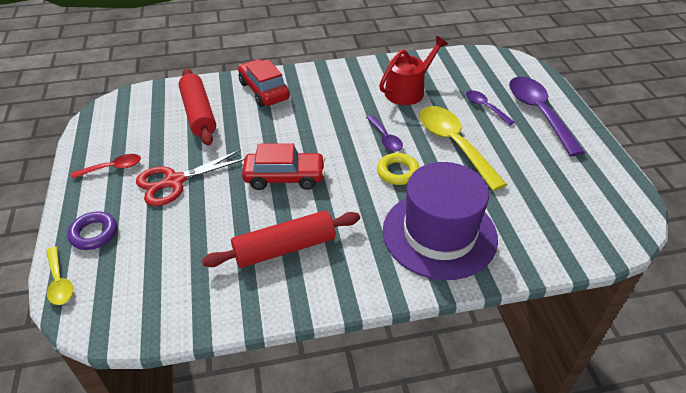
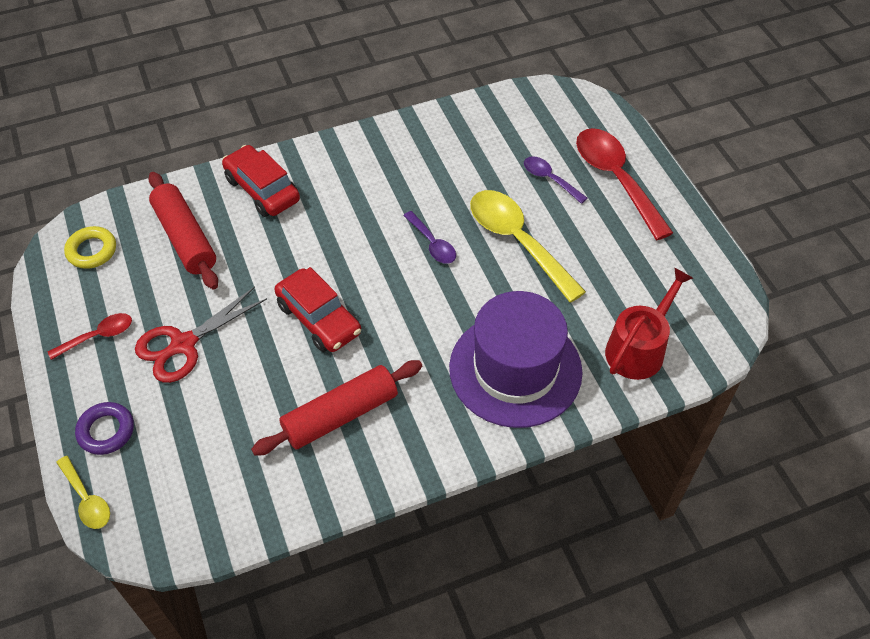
camera: 10 degrees left, 10 degrees up
red car [242,143,325,190] -> red car turned 60 degrees clockwise [275,267,361,352]
yellow ring [377,153,419,185] -> yellow ring moved to [64,226,116,269]
red watering can [379,36,448,105] -> red watering can moved to [605,267,693,380]
purple spoon [509,77,585,156] -> red spoon [576,128,673,240]

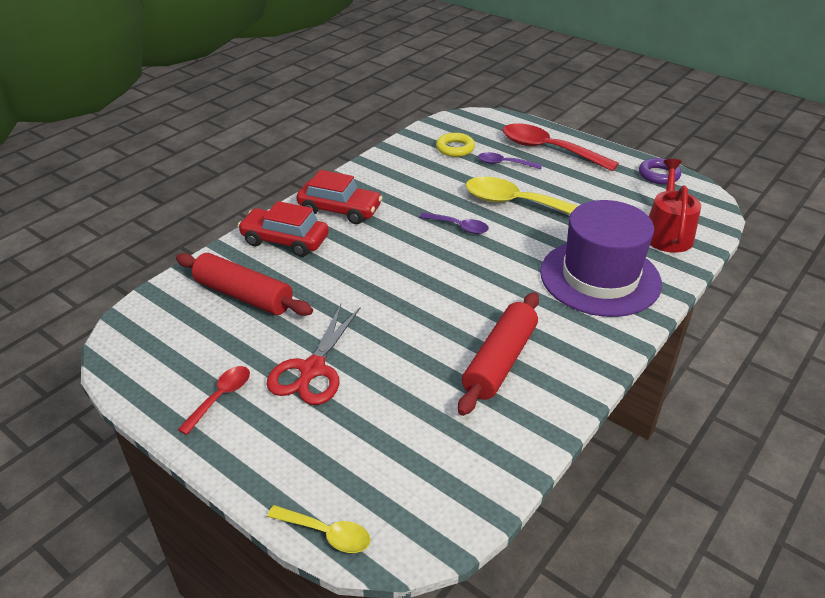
camera: 30 degrees left, 15 degrees down
yellow ring [64,226,116,269] -> yellow ring moved to [436,133,475,157]
purple ring [75,402,134,455] -> purple ring moved to [639,158,681,184]
red car [275,267,361,352] -> red car moved to [296,170,383,224]

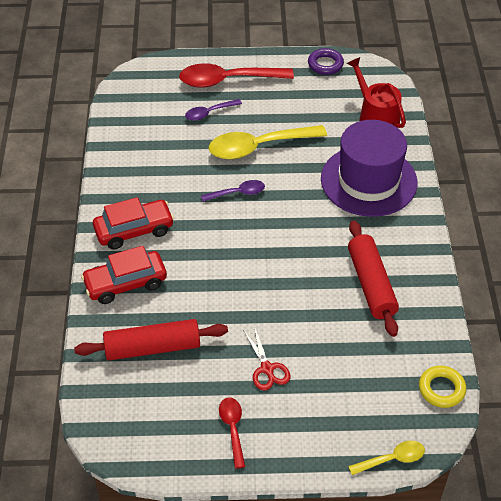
camera: 40 degrees left, 10 degrees up
red scissors [266,305,361,405] -> red scissors [243,326,290,390], size x0.64
yellow ring [436,133,475,157] -> yellow ring moved to [419,366,466,408]

